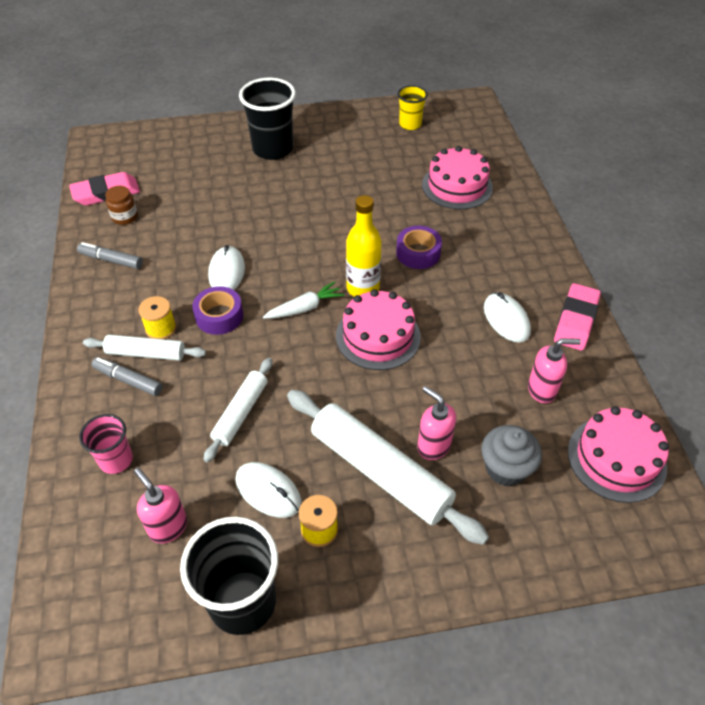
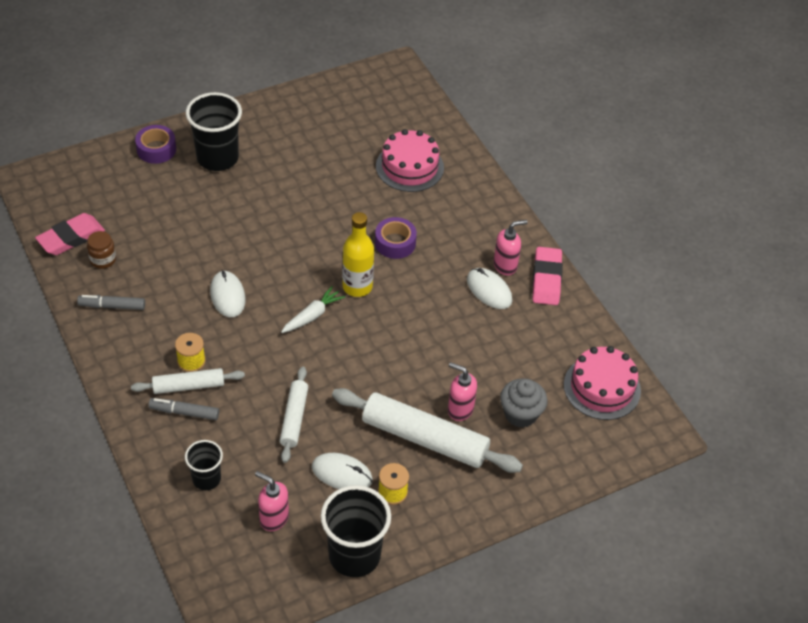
camera: 20 degrees left, 0 degrees up
pink cup [79,414,133,474] -> black cup [185,440,223,490]
purple tape [192,286,243,335] -> purple tape moved to [135,125,176,164]
pink cake [336,289,421,370] -> none
yellow cup [398,85,428,130] -> none
pink soap dispenser [528,338,581,403] -> pink soap dispenser moved to [494,220,528,276]

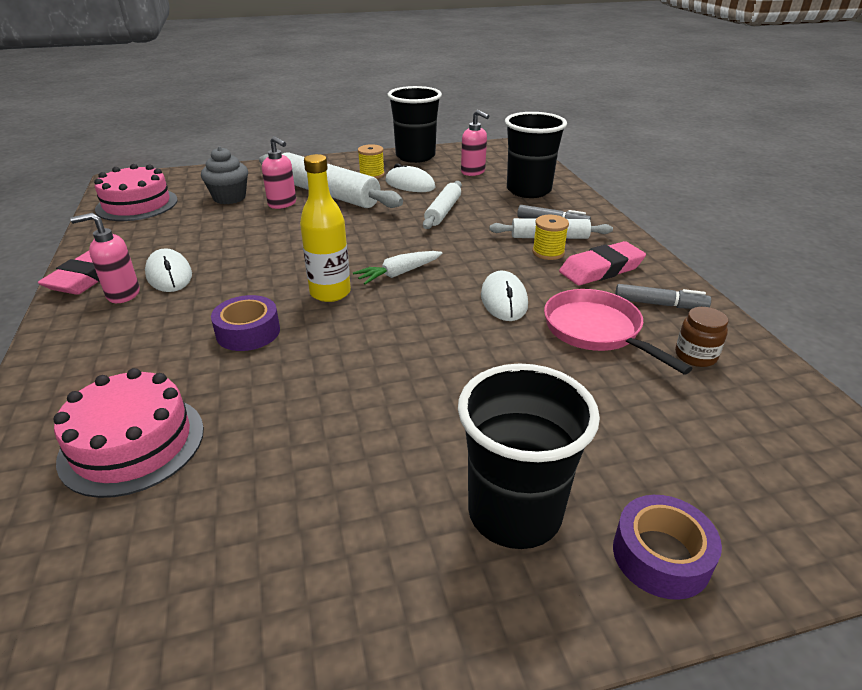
camera: 165 degrees left, 15 degrees down
pink eraser [35,213,105,255] -> pink eraser moved to [559,241,646,285]
black cup [185,440,223,490] -> black cup [505,112,567,198], size x1.76
none -> pink pan [544,289,693,374]

